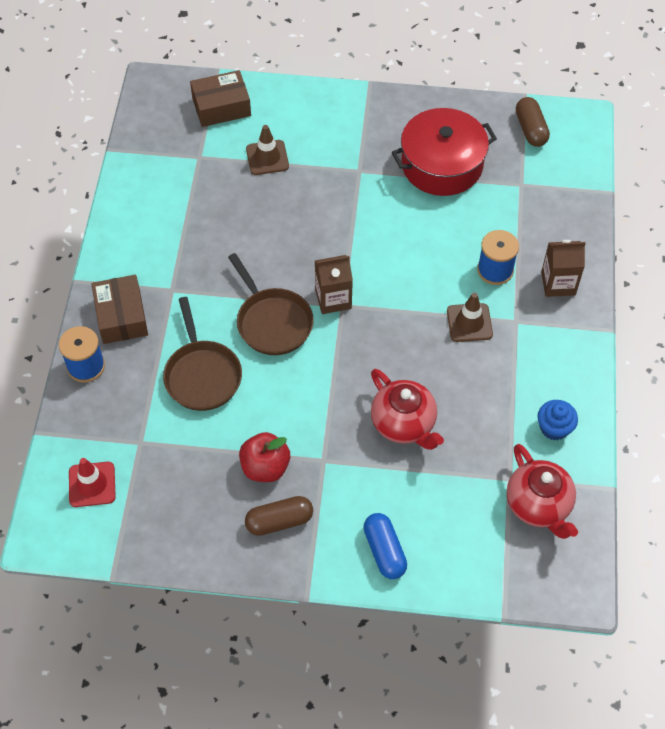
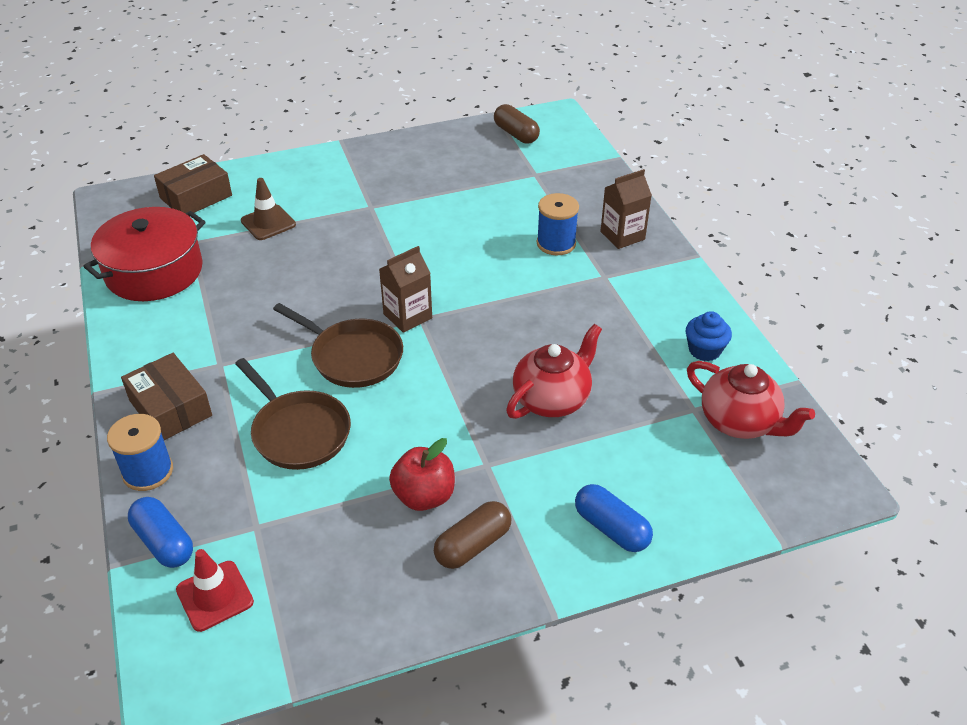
camera: 25 degrees left, 15 degrees down
red teapot [371,369,444,450] -> red teapot turned 75 degrees counterclockwise [506,324,602,419]
red pot [392,108,497,196] -> red pot moved to [83,207,206,301]
brown traffic cone [447,293,493,342] -> none
none -> blue capsule [128,497,193,568]

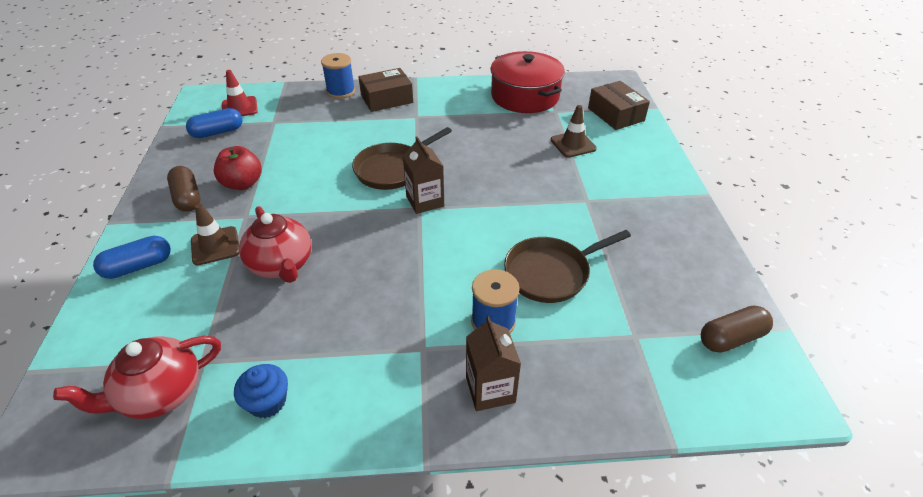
camera: 105 degrees right, 0 degrees up
blue capsule [128,497,193,568] -> blue capsule moved to [186,108,243,138]
brown pan [235,358,351,470] -> brown pan moved to [504,230,631,303]
none -> brown traffic cone [191,204,239,266]

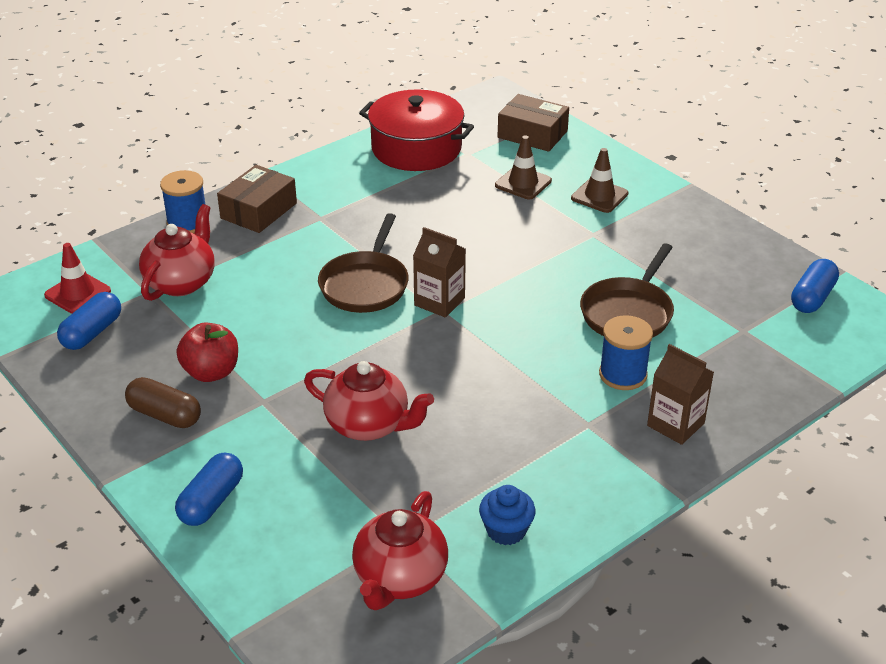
camera: 35 degrees left, 5 degrees down
brown traffic cone [191,204,239,266] -> brown traffic cone moved to [571,148,628,213]
brown capsule [701,306,773,353] -> blue capsule [791,259,839,313]
none -> red teapot [139,204,215,301]

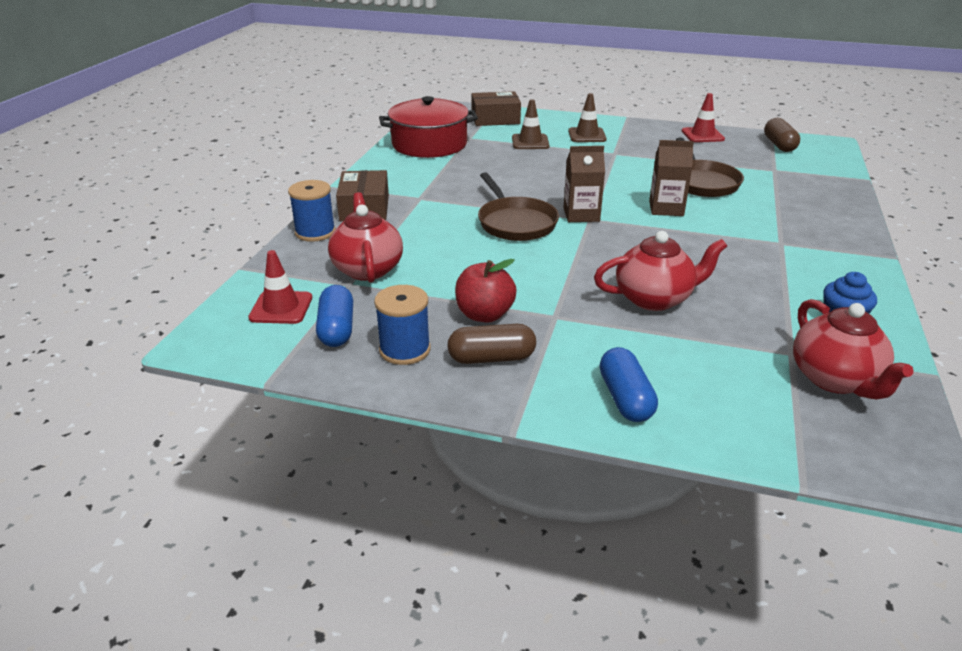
camera: 35 degrees left, 5 degrees down
blue spool [599,315,653,390] -> blue spool moved to [374,285,431,365]
brown carton [647,344,714,445] -> brown carton moved to [649,140,694,216]
blue capsule [791,259,839,313] -> brown capsule [764,118,800,152]
none -> red traffic cone [682,93,725,142]

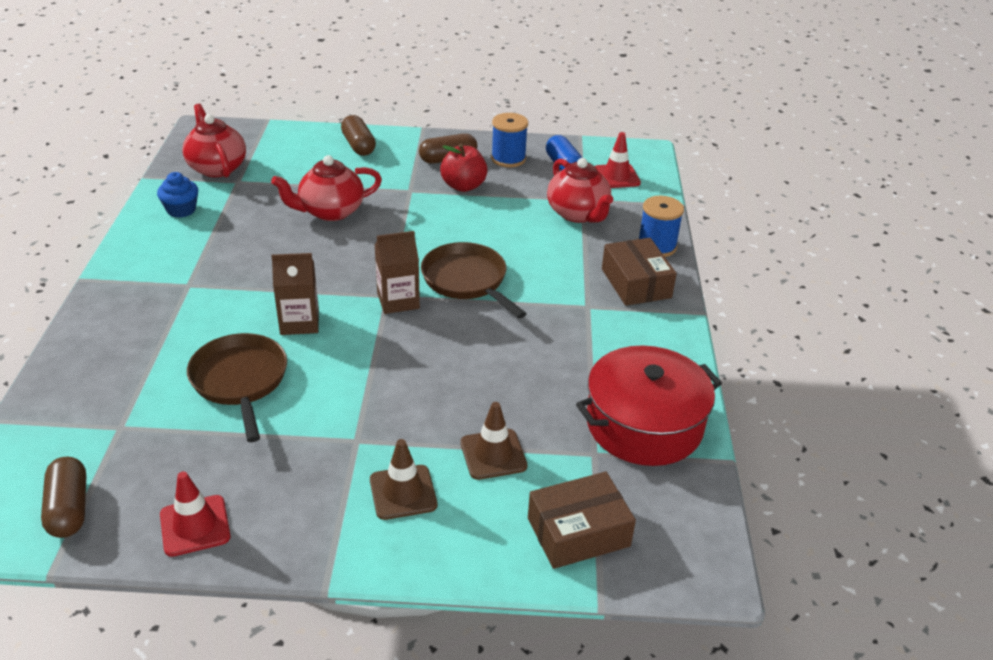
camera: 165 degrees right, 5 degrees up
blue capsule [600,347,658,422] -> brown capsule [341,115,376,156]

